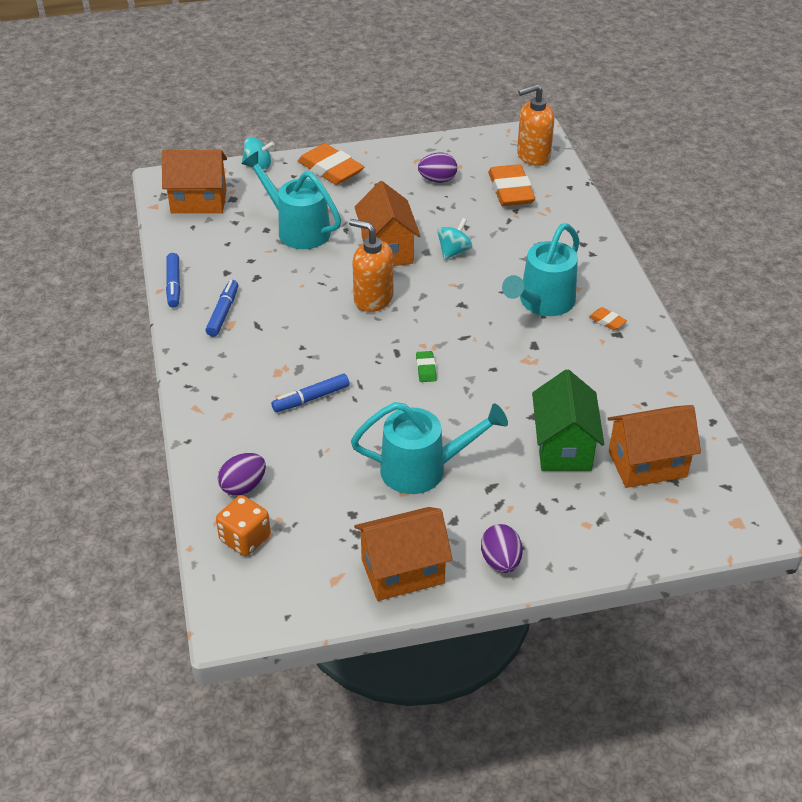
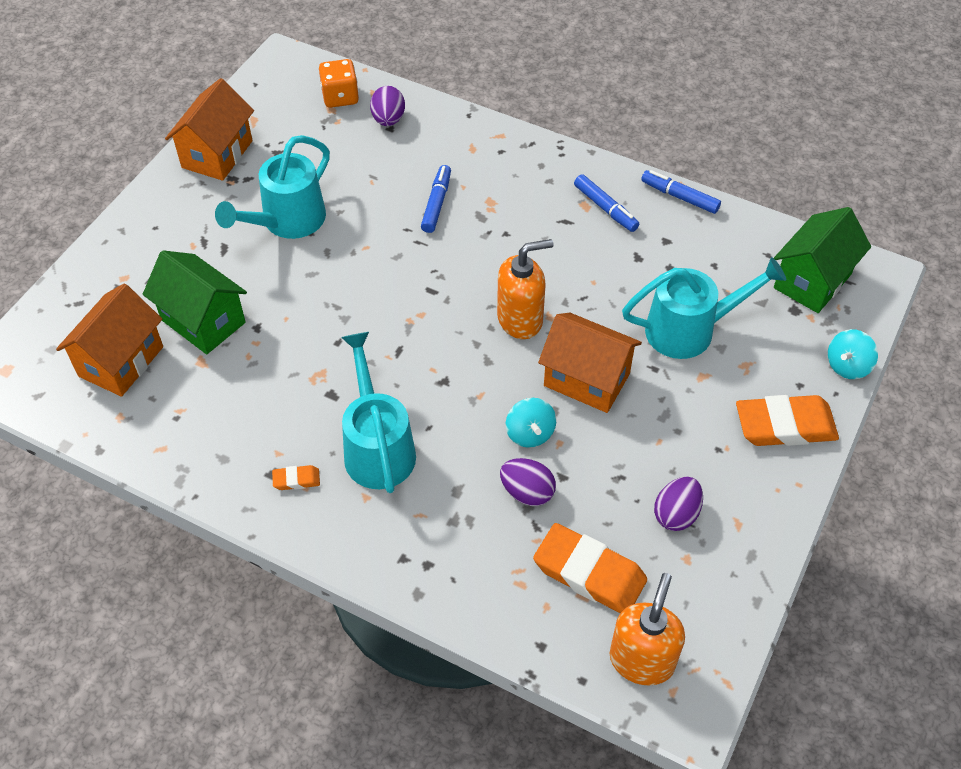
camera: 130 degrees right, 10 degrees up
orange house [162,150,227,213] -> green house [774,207,871,313]
green eraser [416,351,437,382] -> none
purple egg [481,524,523,573] -> purple egg moved to [500,458,556,506]

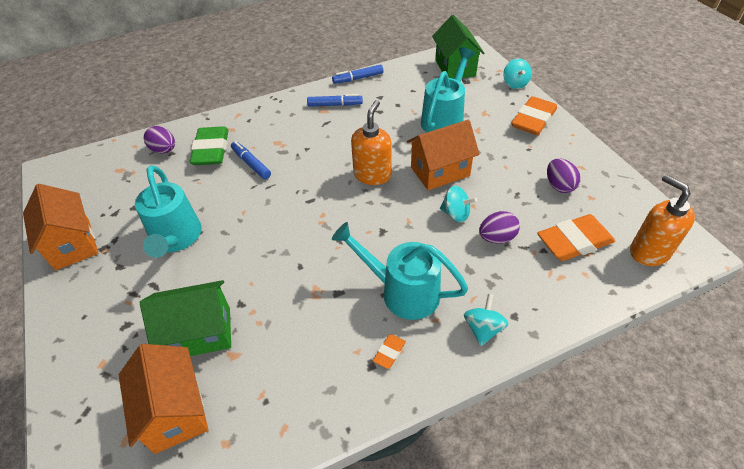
camera: 50 degrees left, 5 degrees down
orange dice [319,59,359,108] -> none
none -> green eraser [190,126,229,165]
none -> turquoise spinning top [464,294,509,346]

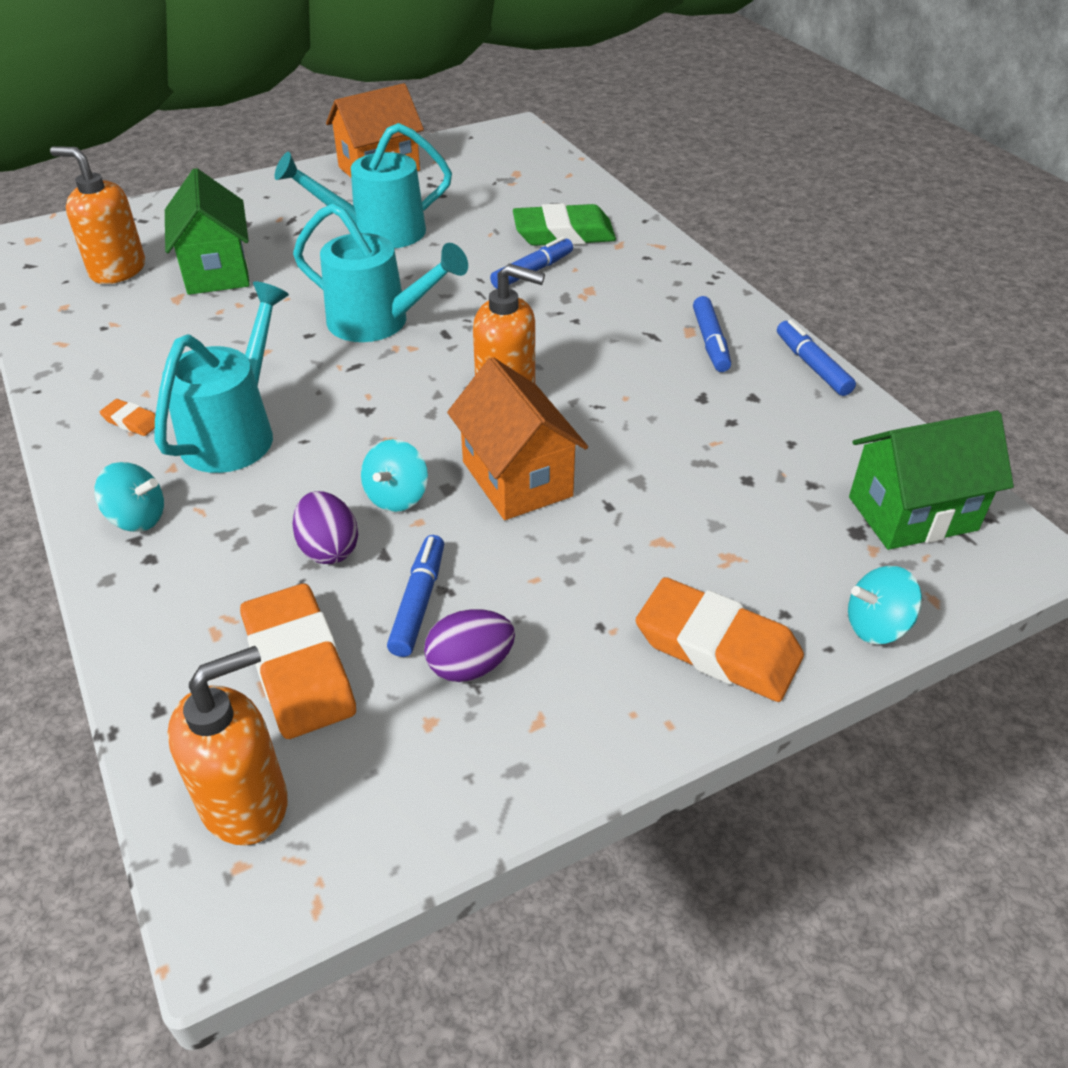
camera: 85 degrees right, 5 degrees down
orange house [119,344,208,454] -> orange soap dispenser [50,146,145,284]
purple egg [144,126,175,154] -> none
turquoise watering can [421,47,475,132] -> turquoise watering can moved to [293,203,468,342]
none -> blue marker [387,535,444,657]

